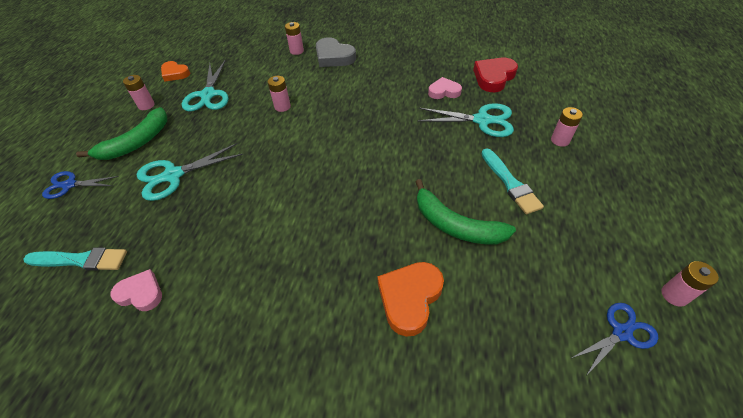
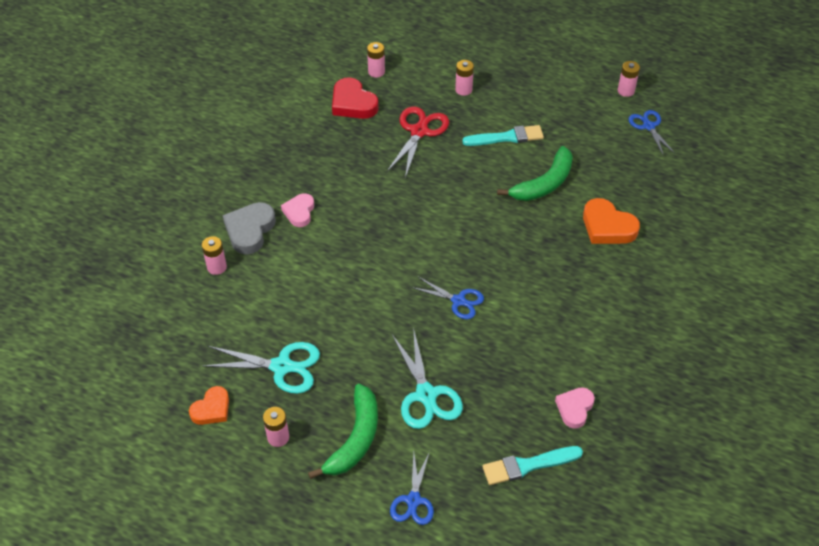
camera: 80 degrees left, 0 degrees up
turquoise brush [23,247,127,271] -> turquoise brush turned 120 degrees counterclockwise [482,446,583,485]
green banana [76,107,167,160] -> green banana turned 60 degrees clockwise [308,384,378,479]
pink battery [268,76,291,112] -> pink battery moved to [367,42,385,78]
grey heart [316,37,356,67] -> grey heart turned 150 degrees clockwise [223,202,276,254]
turquoise scissors [417,103,514,137] -> red scissors [386,106,449,178]
pink heart [428,77,462,99] -> pink heart moved to [281,193,314,227]
none -> blue scissors [411,277,484,319]

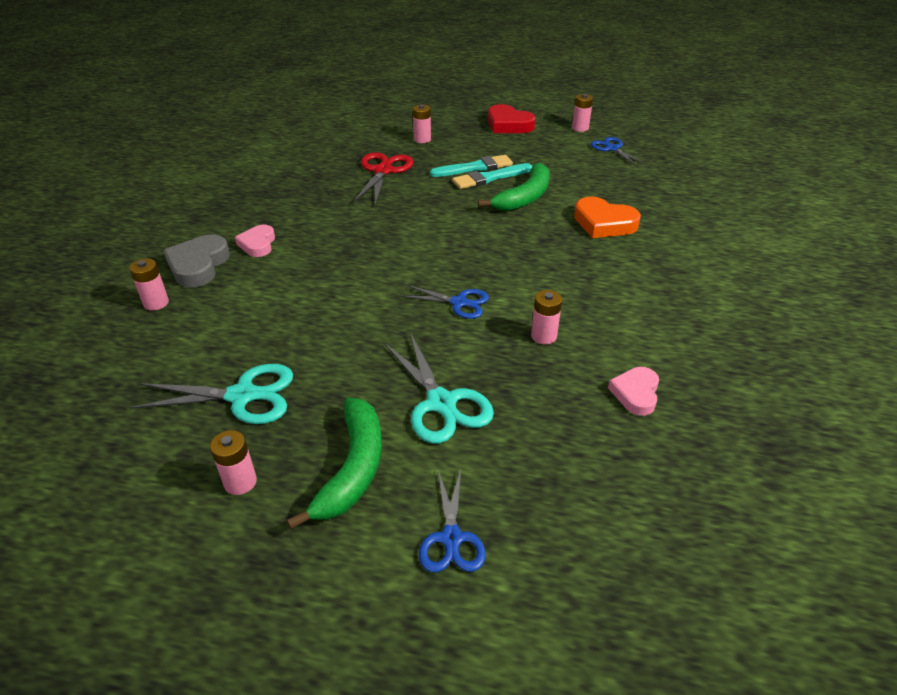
camera: 10 degrees left, 10 degrees down
orange heart [189,386,229,425] -> none
red heart [332,77,379,119] -> red heart moved to [488,104,536,133]
pink battery [367,42,385,78] -> pink battery moved to [531,290,562,344]
turquoise brush [482,446,583,485] -> turquoise brush moved to [452,163,532,189]

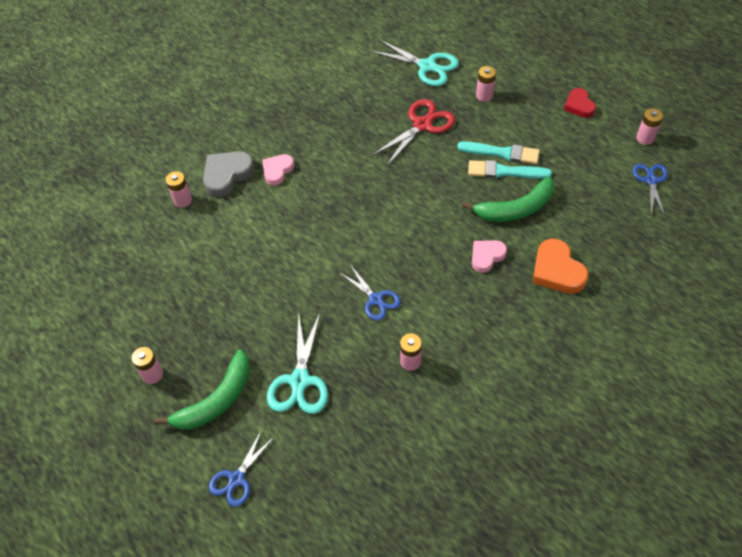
camera: 35 degrees right, 15 degrees up
turquoise scissors [129,364,293,424] -> turquoise scissors moved to [370,40,459,86]
red heart [488,104,536,133] -> red heart [564,88,596,118], size x0.65
pink heart [608,367,659,416] -> pink heart moved to [472,240,507,273]

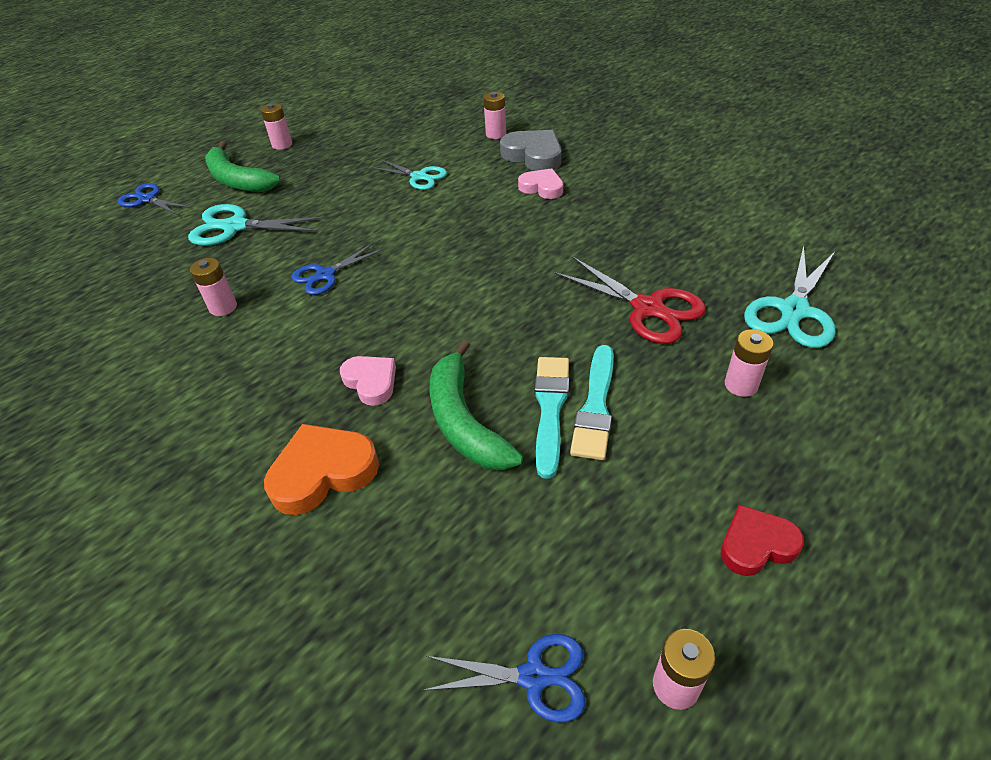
camera: 90 degrees right, 10 degrees down
none -> turquoise scissors [371,159,447,190]

